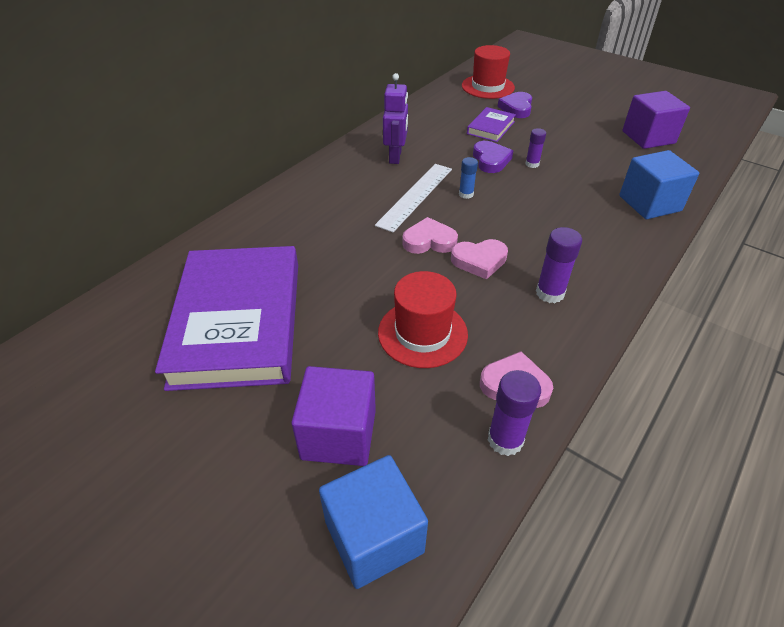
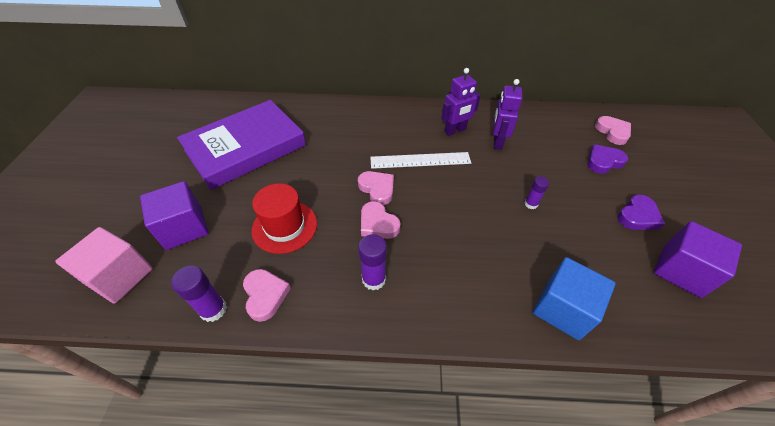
camera: 55 degrees right, 5 degrees up
blue cube [319,455,428,589] -> pink cube [55,227,153,304]
blue glue stick [459,157,478,199] -> none
red hat [462,45,515,99] -> pink heart [595,116,631,145]
purple book [467,107,516,142] -> none
purple heart [473,141,513,173] -> purple heart moved to [617,195,665,230]
none -> purple robot [493,79,522,150]

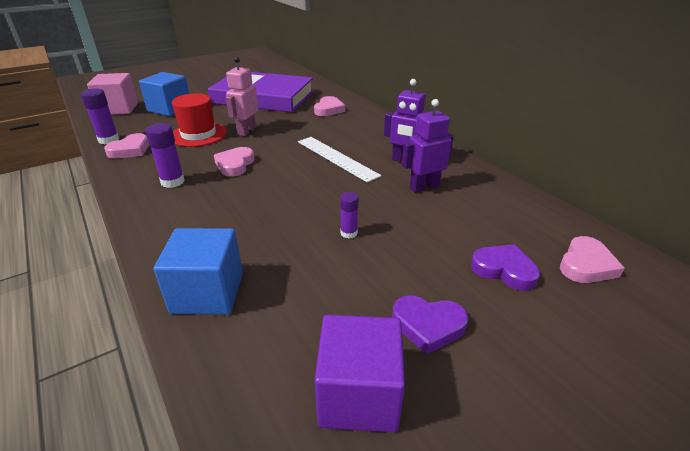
camera: 55 degrees right, 15 degrees down
purple cube [140,181,209,250] -> blue cube [139,72,189,116]
pink heart [358,171,394,205] -> pink heart moved to [314,96,345,116]
none -> pink robot [226,57,259,136]

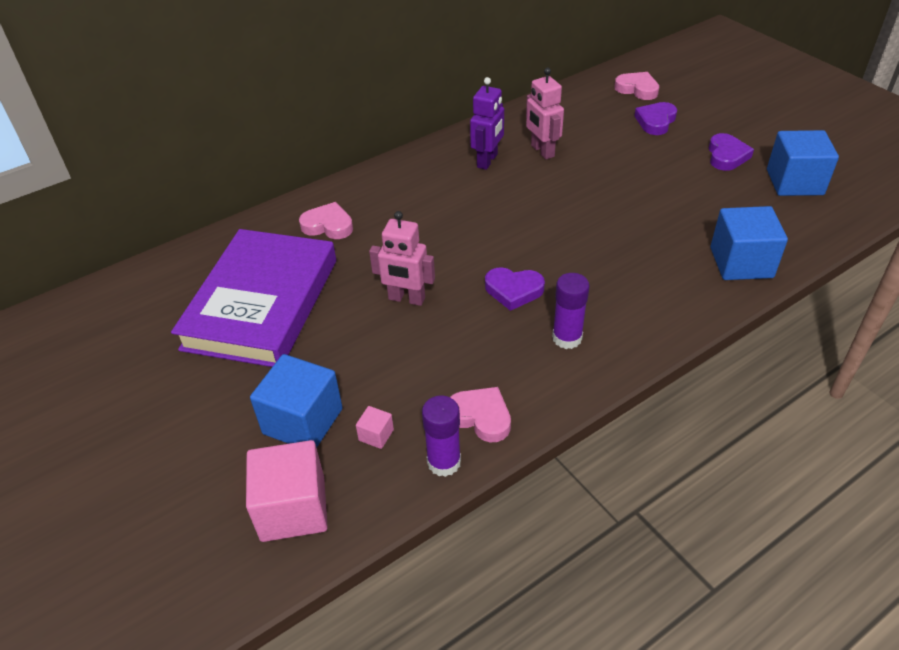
camera: 90 degrees left, 10 degrees up
red hat [172,93,227,147] -> none
pink heart [214,147,254,177] -> purple heart [485,267,545,311]
white ruler [298,137,382,183] -> none
purple cube [315,315,405,432] -> blue cube [767,130,839,196]
purple glue stick [340,192,359,239] -> none
purple robot [402,99,454,193] -> pink robot [526,68,564,159]
none -> pink cube [356,406,394,449]

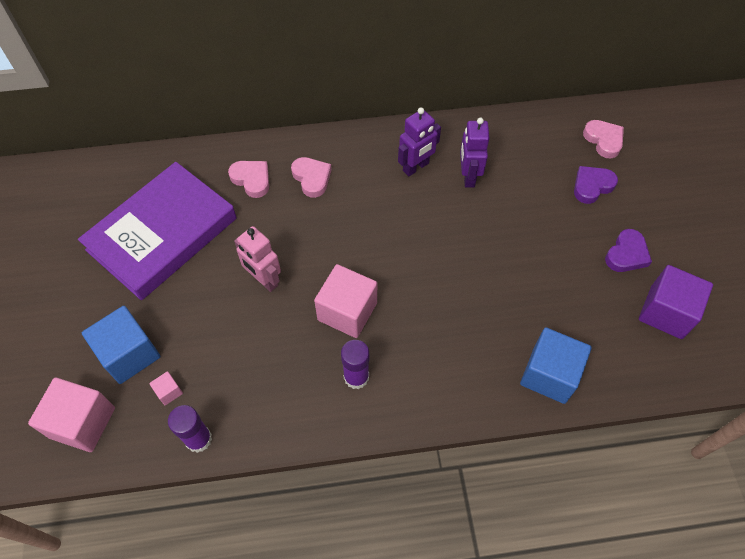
camera: 25 degrees right, 15 degrees up
pink heart [450,387,511,442] -> pink heart moved to [291,157,332,198]
purple heart [485,267,545,311] -> pink cube [314,264,377,338]
pink robot [526,68,564,159] -> purple robot [460,117,490,187]
blue cube [767,130,839,196] -> purple cube [639,265,713,339]

